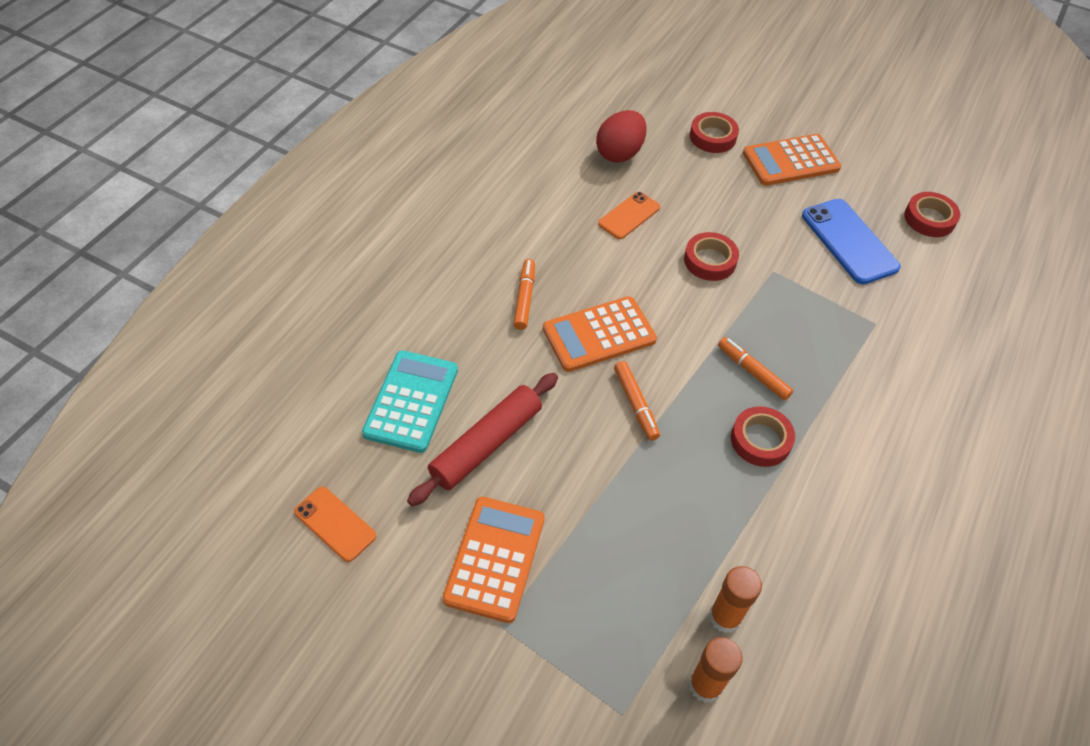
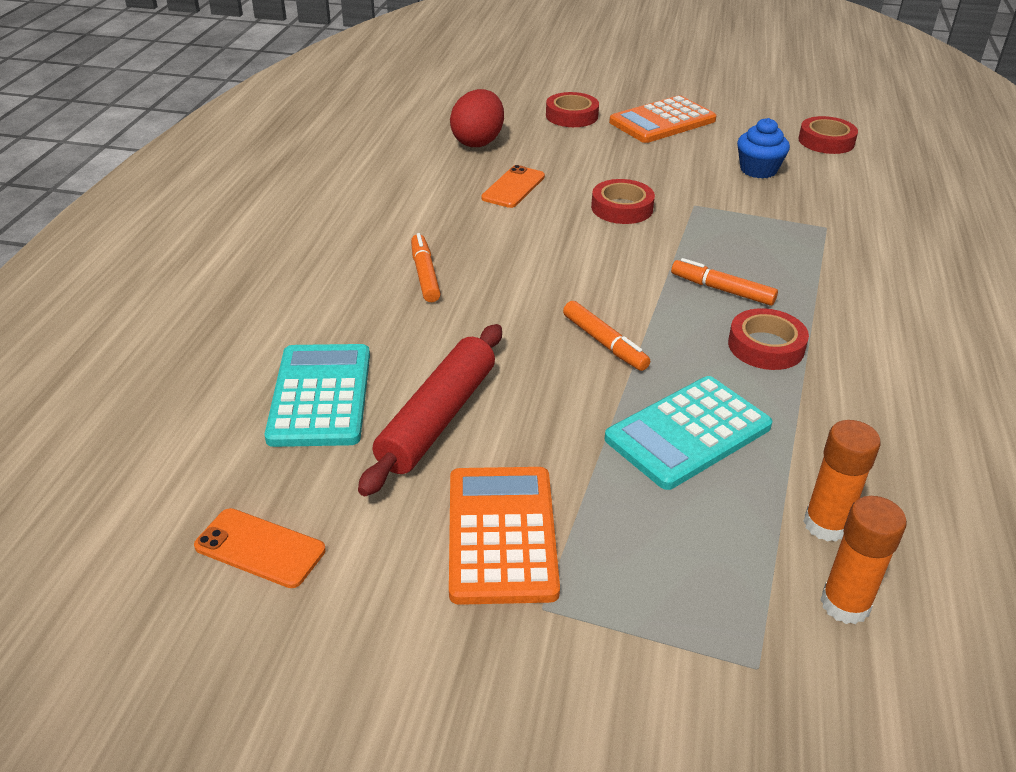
camera: 15 degrees left, 15 degrees down
orange calculator [543,296,657,372] -> none
blue phone [802,199,901,284] -> blue cupcake [737,118,790,179]
none -> turquoise calculator [604,376,772,490]

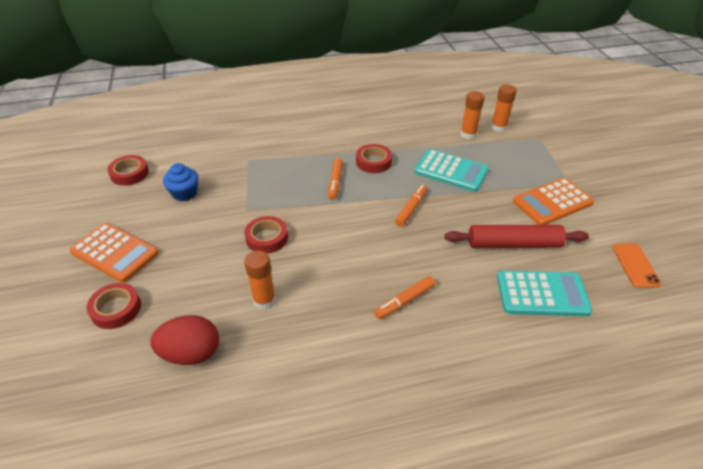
camera: 115 degrees left, 5 degrees up
turquoise calculator [265,344,370,447] -> turquoise calculator turned 150 degrees counterclockwise [497,271,593,316]
orange phone [481,165,545,208] -> orange glue stick [244,250,276,310]

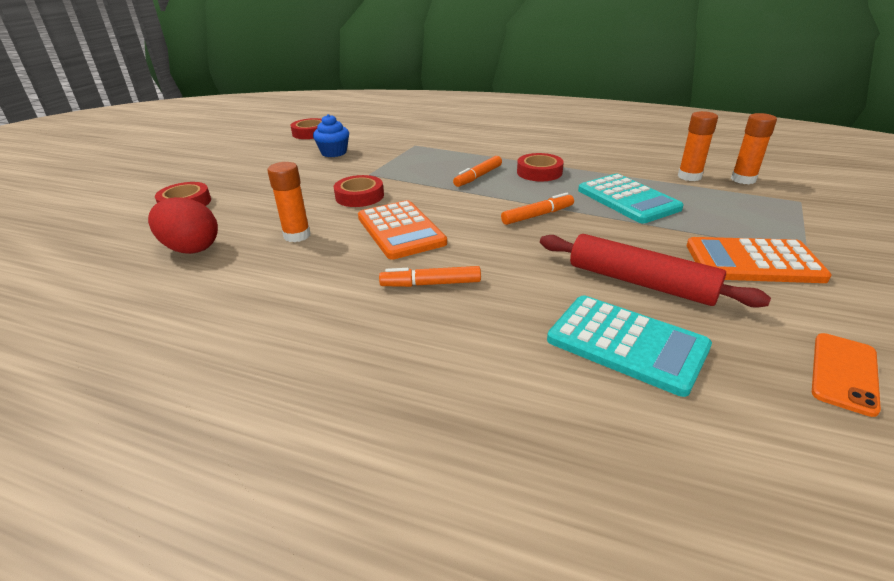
camera: 35 degrees right, 10 degrees down
orange calculator [70,223,159,283] -> orange calculator moved to [358,200,447,260]

